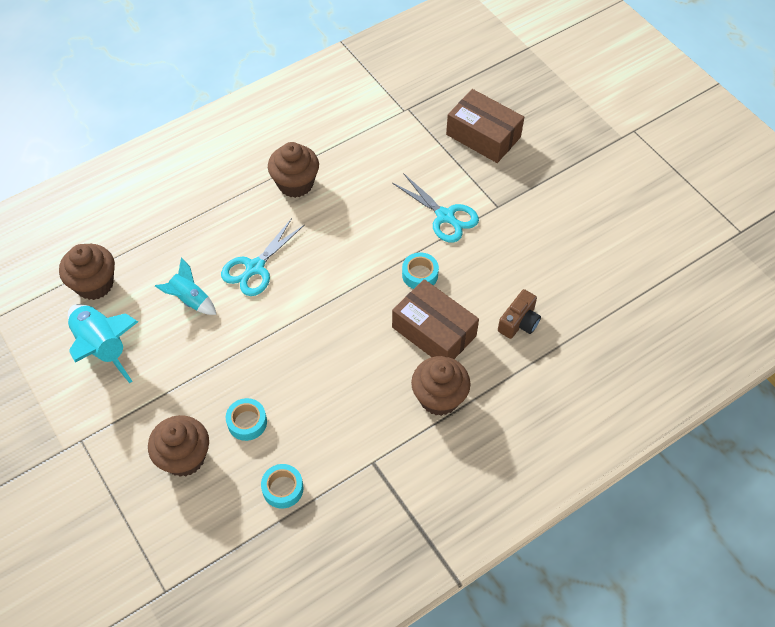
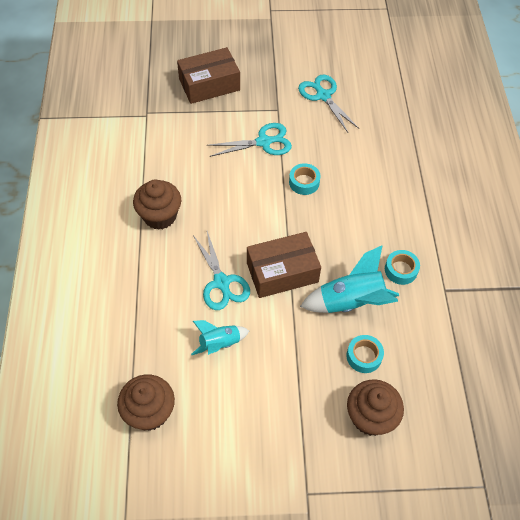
camera: 60 degrees left, 0 degrees up
turquoise rocket [68,304,138,383] -> turquoise rocket moved to [300,245,399,313]
turquoise tape [261,464,304,509] -> turquoise tape moved to [385,250,420,285]
brown box [392,279,479,359] -> brown box moved to [247,232,321,298]
brown cupcake [411,356,471,416] -> none
brown camera [498,289,541,339] -> none
none -> turquoise scissors [298,75,359,133]

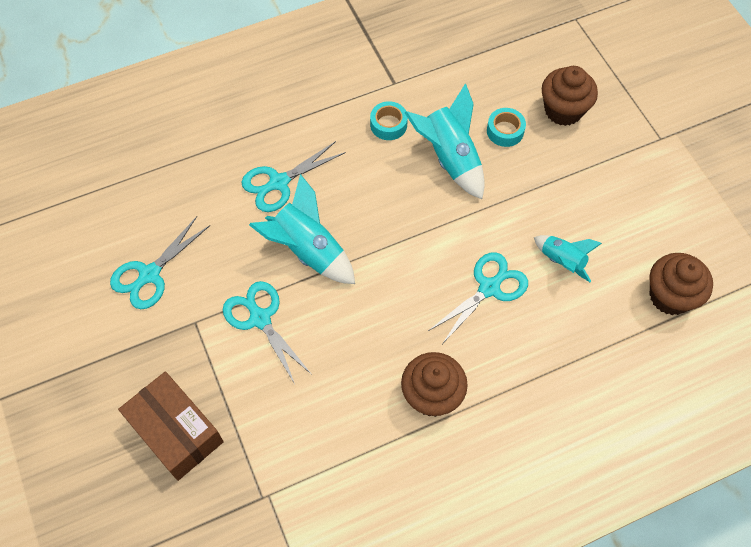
camera: 110 degrees left, 5 degrees up
brown box [247,232,321,298] -> none
turquoise tape [289,163,321,195] -> turquoise rocket [249,174,355,284]
none -> turquoise scissors [242,141,346,212]

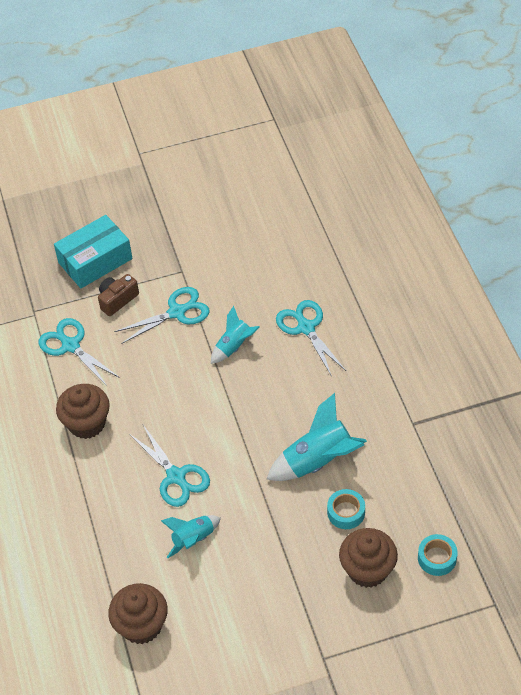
camera: 100 degrees right, 10 degrees down
turquoise scissors [110,216,210,309] -> turquoise scissors moved to [38,318,120,386]
brown box [118,371,224,481] -> turquoise box [54,215,133,288]
turquoise rocket [249,174,355,284] -> turquoise rocket [211,306,260,364], size x0.60
turquoise tape [370,101,408,140] -> turquoise tape moved to [418,534,458,576]
none -> brown camera [98,274,139,316]

